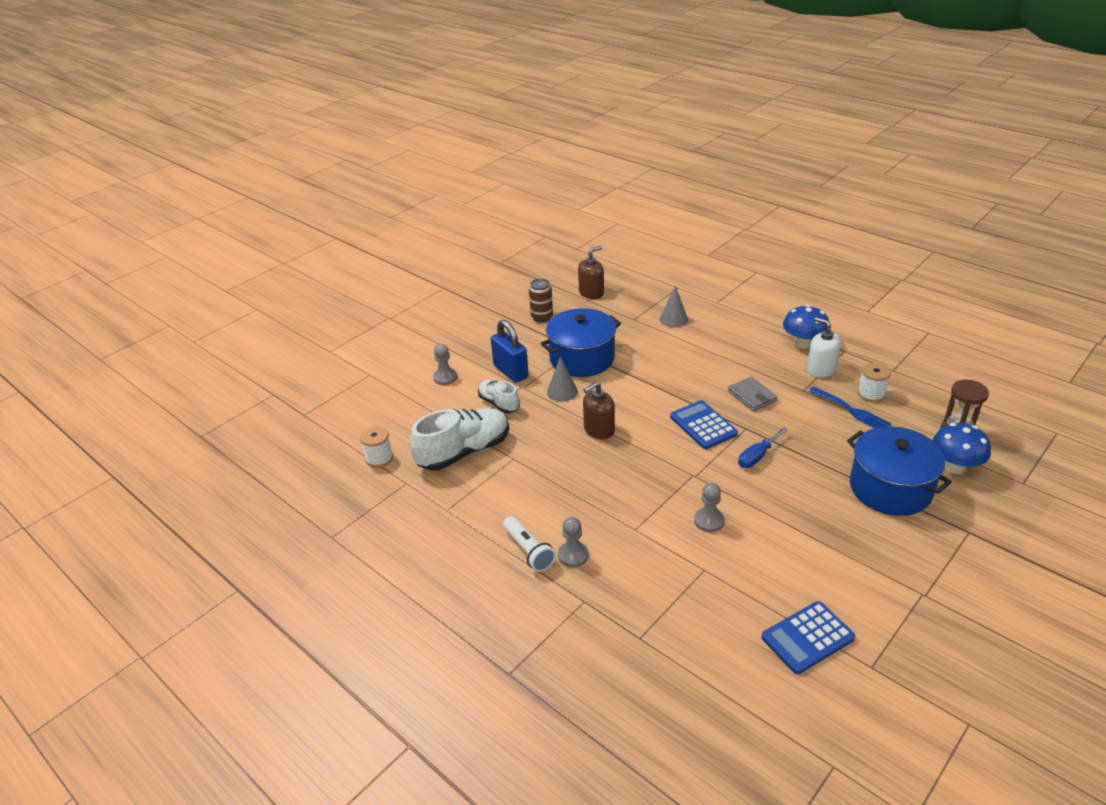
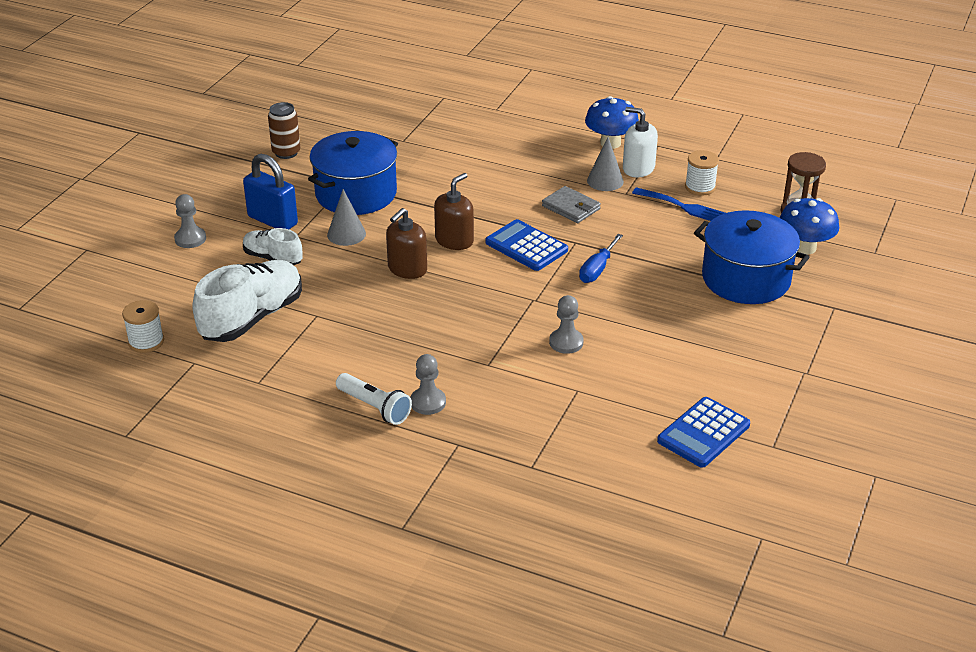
camera: 20 degrees left, 0 degrees up
brown soap dispenser [578,246,604,299] -> brown soap dispenser moved to [434,173,474,250]
grey cone [660,286,688,328] -> grey cone moved to [587,137,624,191]

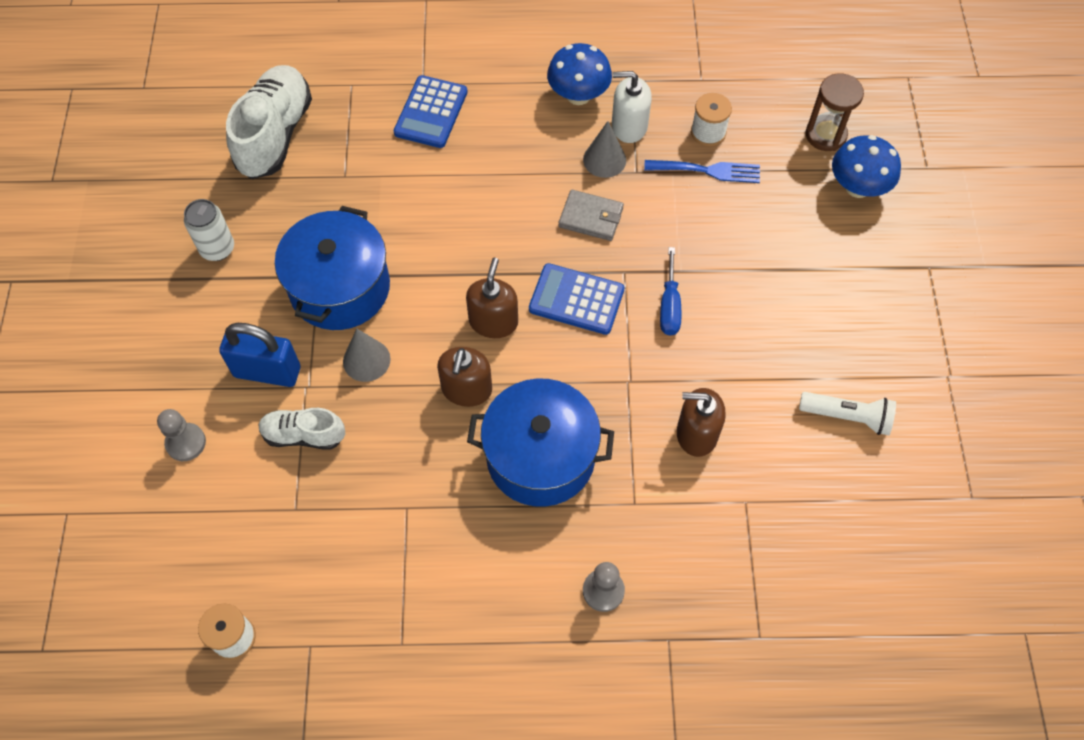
camera: 25 degrees left, 25 degrees up
white shoe [192,260,302,342] -> white shoe moved to [226,65,312,179]
brown can [268,102,300,159] -> white can [184,199,234,261]
white flashlight [336,373,412,425] -> white flashlight moved to [799,392,896,435]
grey pawn [549,295,584,354] -> brown soap dispenser [677,388,726,457]
blue calculator [657,397,750,468] -> blue calculator moved to [394,75,468,148]
blue pot [694,210,809,304] -> blue pot moved to [467,378,614,507]

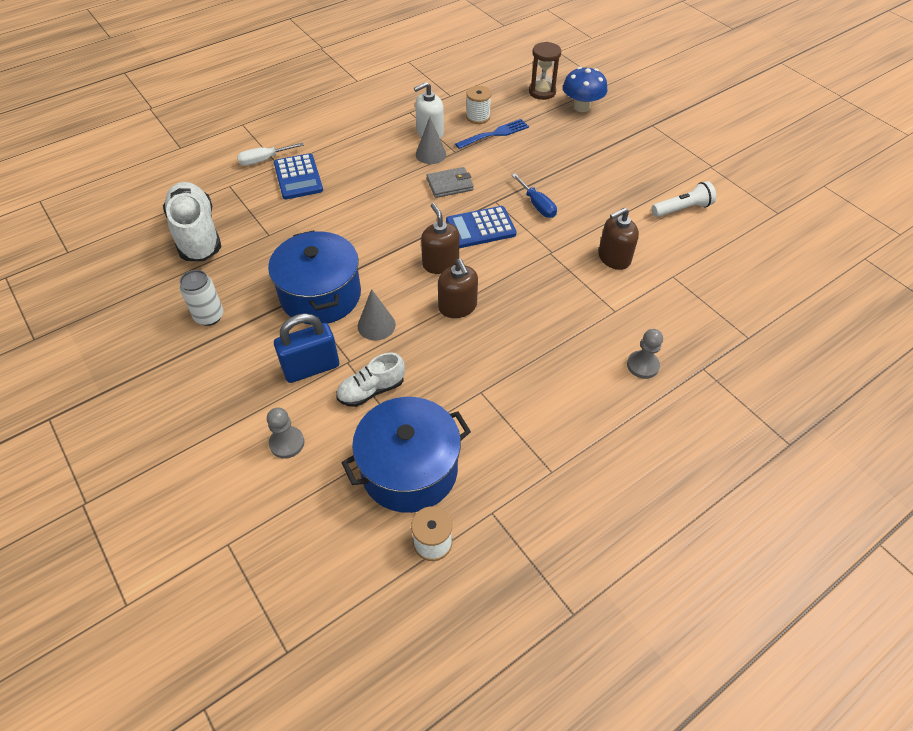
camera: 35 degrees left, 10 degrees down
blue pot [467,378,614,507] -> blue pot moved to [342,397,471,513]
blue mushroom [547,43,612,105] -> none
none -> white screwdriver [237,142,304,166]

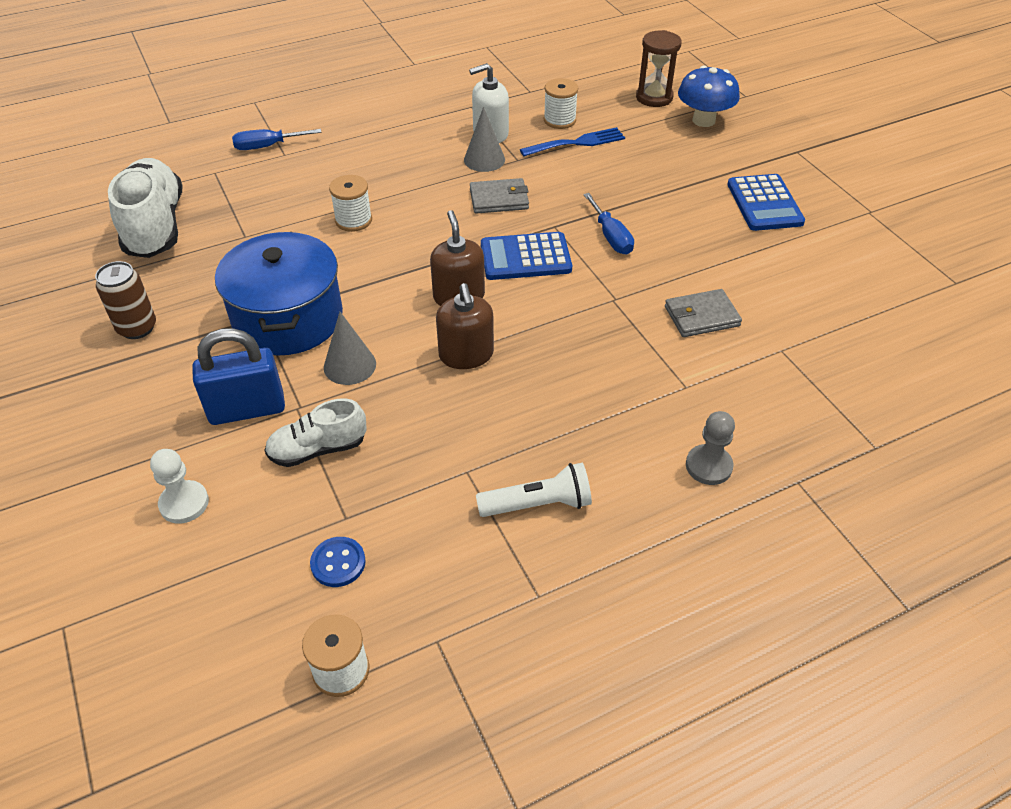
camera: 10 degrees right, 5 degrees down
white can [180,270,223,326] -> brown can [95,261,156,339]
white screwdriver [237,142,304,166] -> blue screwdriver [232,129,322,150]
grey pawn [267,408,304,458] -> white pawn [150,449,209,524]
blue calculator [274,153,323,199] -> blue calculator moved to [727,174,805,231]
blue pot [342,397,471,513] -> blue button [310,537,366,587]
brown soap dispenser [598,207,639,270] -> grey wallet [665,289,742,337]
white flashlight [651,181,716,217] -> white flashlight moved to [476,463,592,517]
none -> white spool [329,175,372,232]

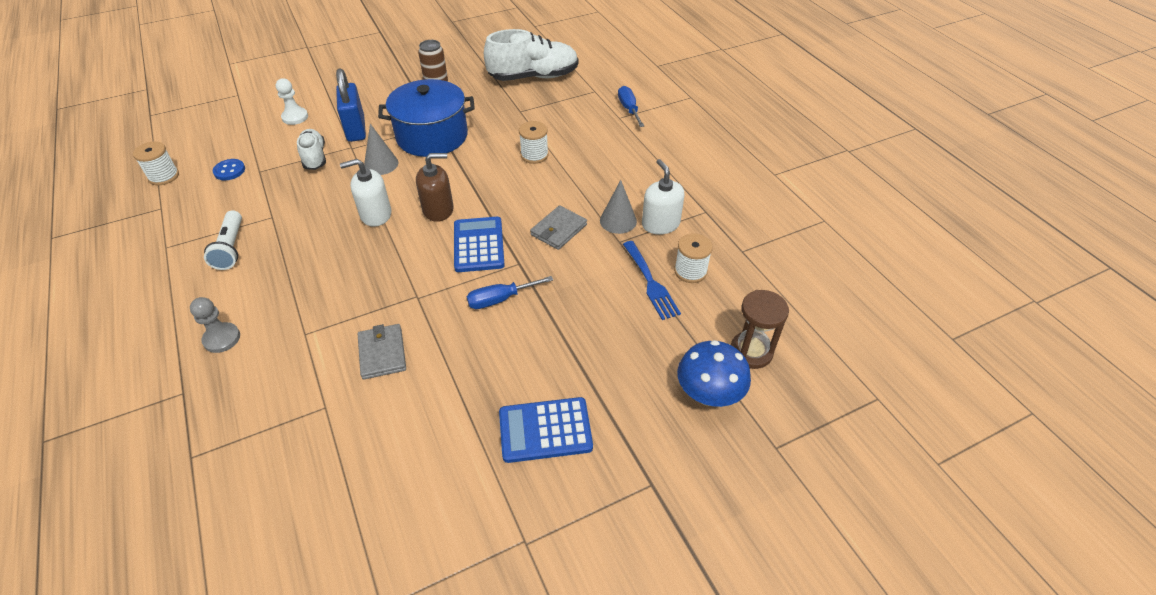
camera: 90 degrees right, 0 degrees up
brown soap dispenser [436,283,494,369] -> white soap dispenser [340,159,391,227]
grey wallet [470,178,529,214] -> grey wallet turned 45 degrees clockwise [530,205,587,250]

